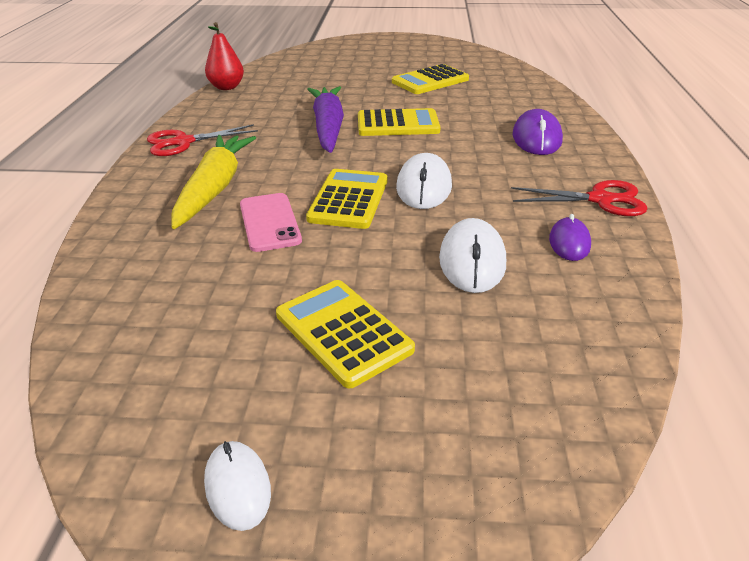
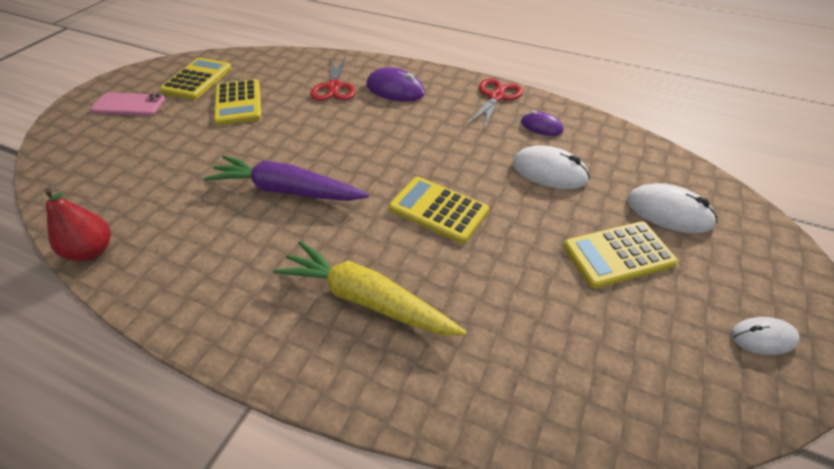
camera: 70 degrees left, 10 degrees up
red scissors [147,124,258,156] -> red scissors moved to [310,56,355,101]
pink phone [240,193,302,252] -> pink phone moved to [90,93,165,116]
yellow calculator [358,108,441,136] -> yellow calculator moved to [160,58,232,100]
white mouse [396,153,452,209] -> white mouse moved to [627,183,717,233]

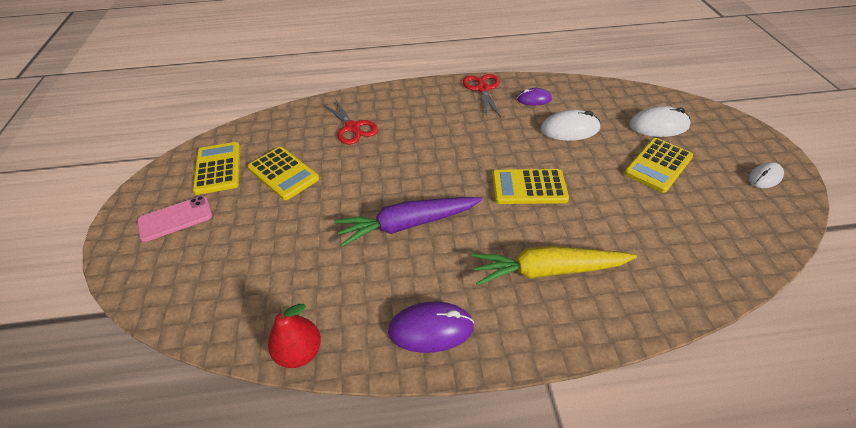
camera: 30 degrees left, 0 degrees up
purple mouse [366,67,425,102] -> purple mouse moved to [388,302,474,353]

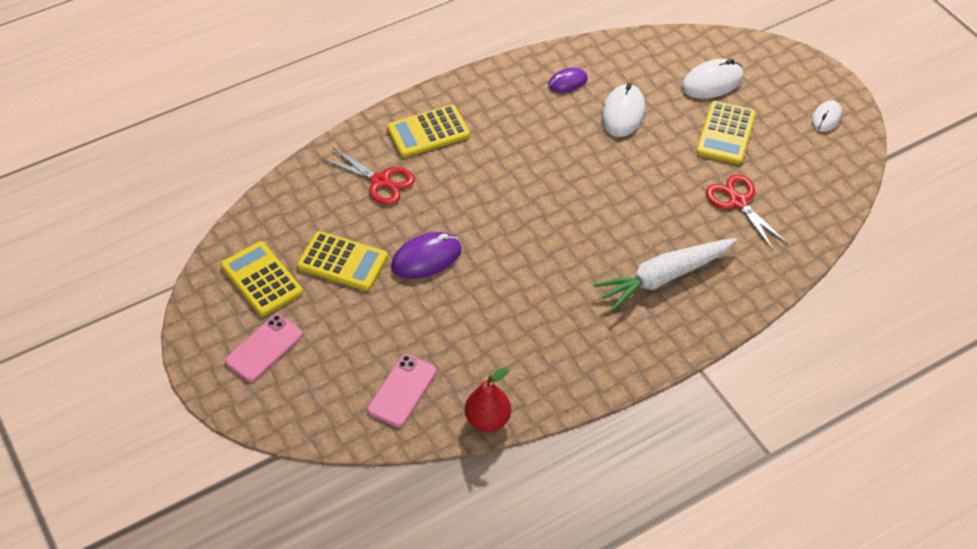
camera: 25 degrees left, 5 degrees up
purple carrot [335,197,482,247] -> none
purple mouse [388,302,474,353] -> purple mouse moved to [391,232,462,279]
red scissors [463,74,501,118] -> red scissors moved to [706,174,788,250]
yellow carrot [471,246,637,286] -> white carrot [594,238,737,311]
yellow calculator [492,169,569,204] -> yellow calculator moved to [387,105,470,158]
white mouse [541,110,600,141] -> white mouse turned 45 degrees counterclockwise [601,83,645,137]
none -> pink phone [367,354,437,427]

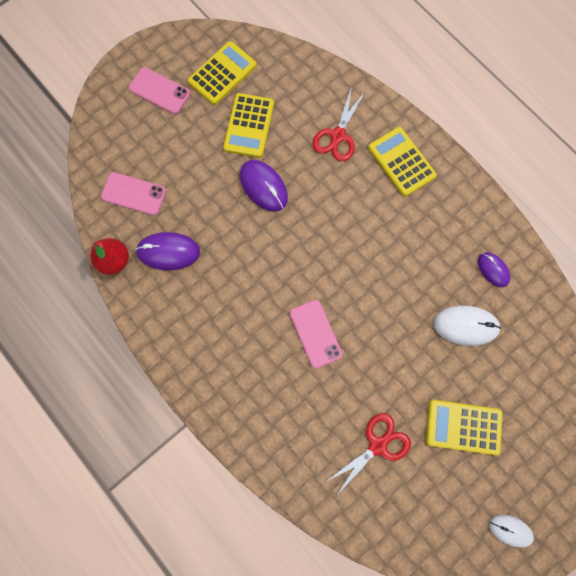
camera: 80 degrees right, 25 degrees up
white carrot [594,238,737,311] -> none
white mouse [682,59,743,99] -> none
none -> purple mouse [136,232,200,270]
none -> pink phone [290,300,342,368]

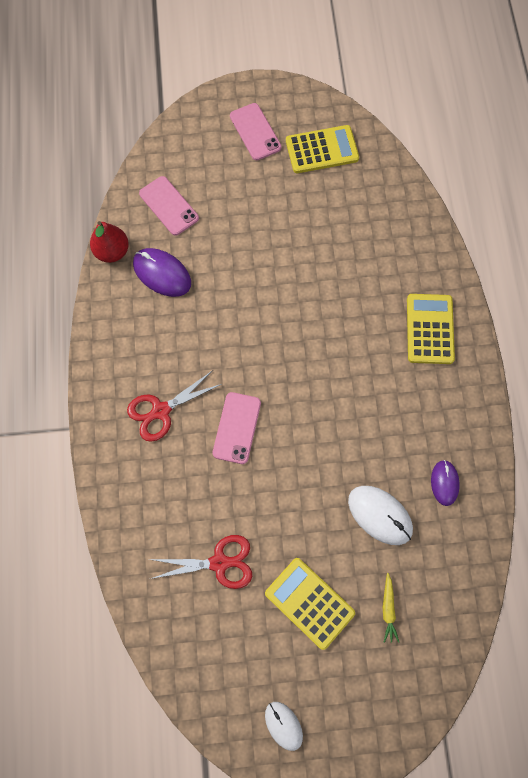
camera: 35 degrees right, 5 degrees down
yellow calculator [223,93,274,158] -> none
purple mouse [240,160,288,212] -> none
red scissors [313,89,365,161] -> red scissors moved to [127,370,222,442]
none -> yellow carrot [383,573,399,643]

